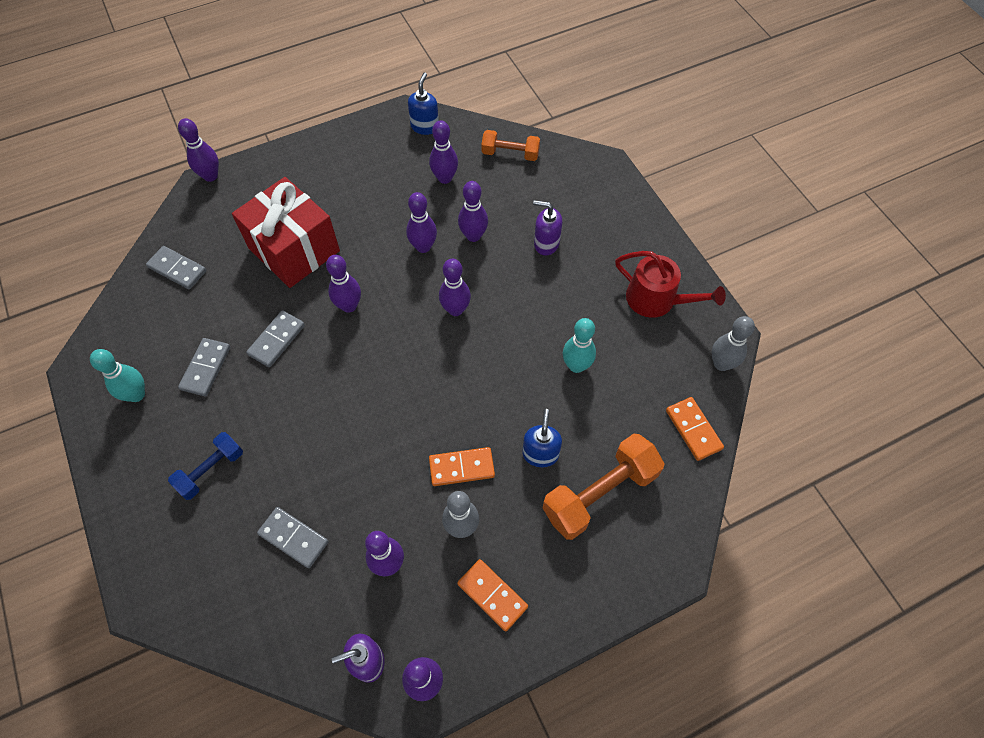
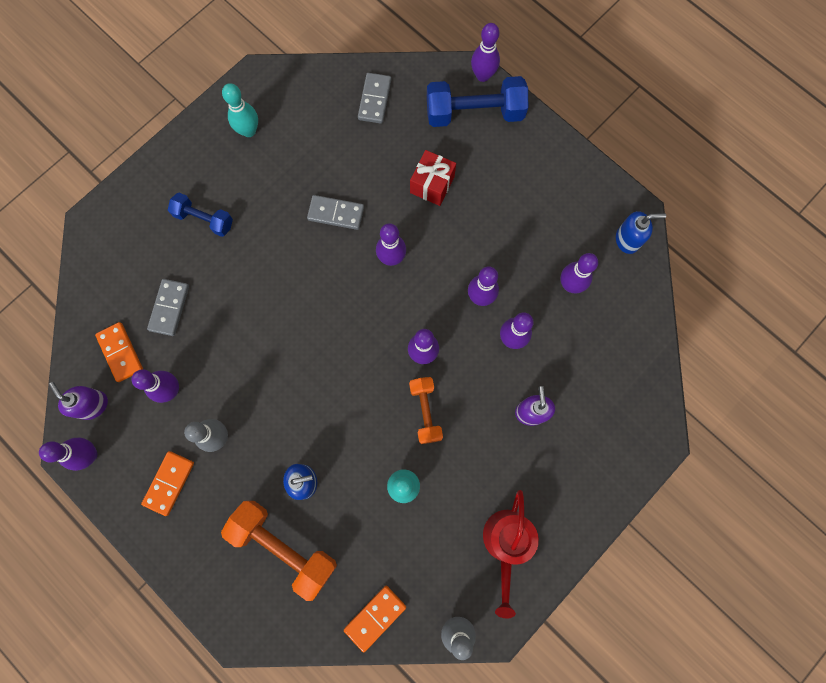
camera: 70 degrees right, 15 degrees up
grey domino [178,338,230,396] -> none
red gift [232,177,340,288] -> red gift [410,150,456,206], size x0.54
orange domino [429,447,495,486] -> orange domino moved to [95,322,143,382]
orange dumbbell [482,130,540,161] -> orange dumbbell moved to [409,377,443,444]
none -> blue dumbbell [427,76,528,127]

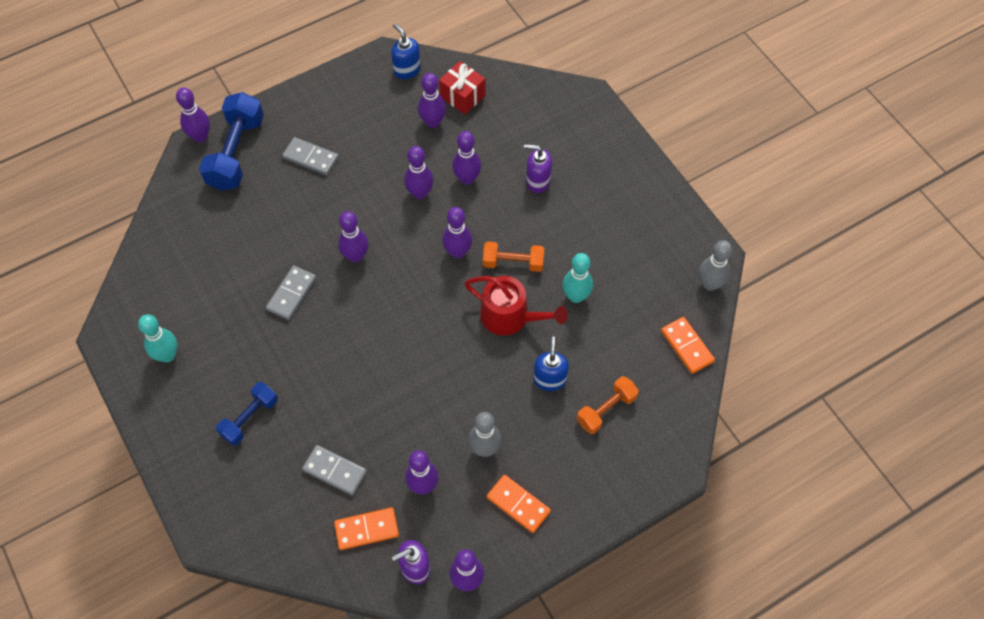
camera: 75 degrees left, 15 degrees down
orange dumbbell [221,501,337,601] -> orange dumbbell [577,376,639,434], size x0.60
grey domino [358,73,391,123] -> grey domino moved to [282,137,339,175]
red gift [410,150,456,206] -> red gift moved to [439,61,486,114]
red watering can [483,490,539,618] -> red watering can moved to [464,276,568,336]
blue soap dispenser [616,211,666,254] -> blue soap dispenser turned 45 degrees counterclockwise [391,23,421,79]

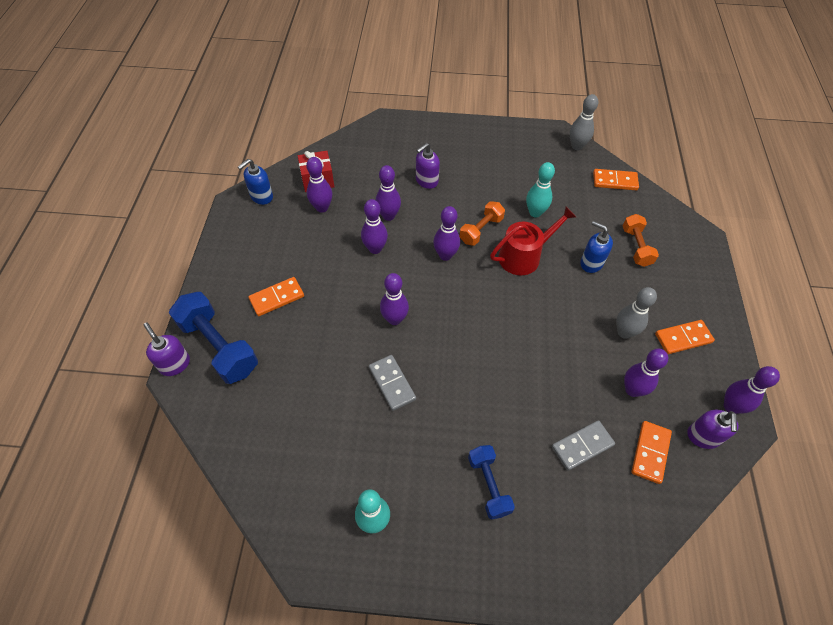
camera: 55 degrees left, 5 degrees down
purple bowling pin [176,88,210,142] -> purple soap dispenser [144,322,190,376]
grey domino [282,137,339,175] -> orange domino [249,277,304,316]
blue soap dispenser [391,23,421,79] -> blue soap dispenser turned 45 degrees counterclockwise [238,159,273,205]

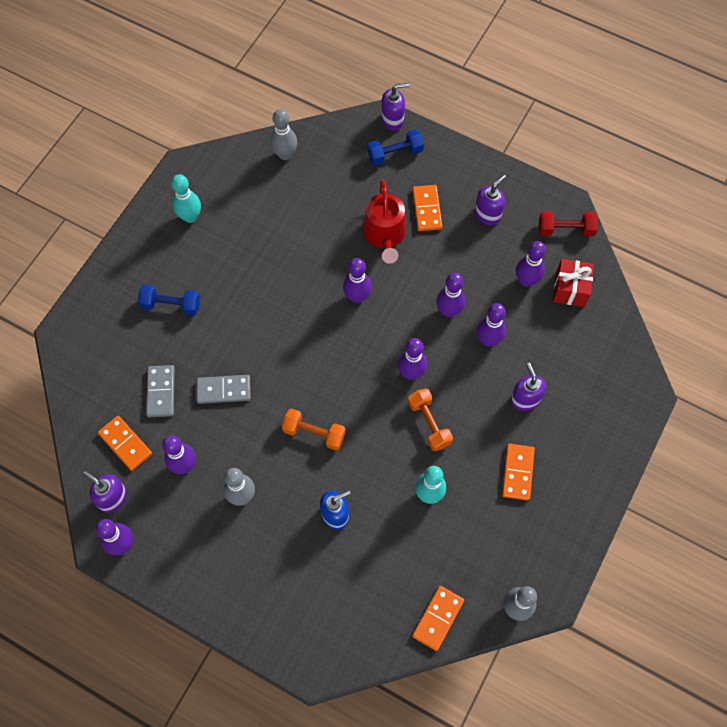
camera: 115 degrees right, 10 degrees up
blue dumbbell [169,292,258,384] -> blue dumbbell [367,129,424,166], size x0.60
blue soap dispenser [238,159,273,205] -> red dumbbell [539,212,598,236]
grey domino [369,355,416,411] -> grey domino moved to [197,375,251,404]
red watering can [490,206,576,275] -> red watering can moved to [363,180,406,264]
orange dumbbell [623,214,659,267] -> orange dumbbell moved to [282,408,346,450]
orange domino [655,320,715,354] -> orange domino moved to [502,444,535,501]
none -> grey bowling pin [270,109,297,160]
none -> purple soap dispenser [475,175,506,225]

